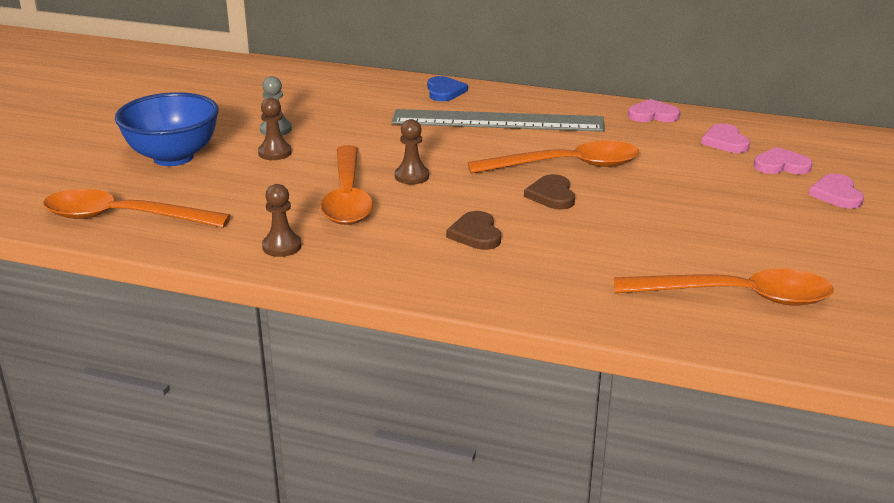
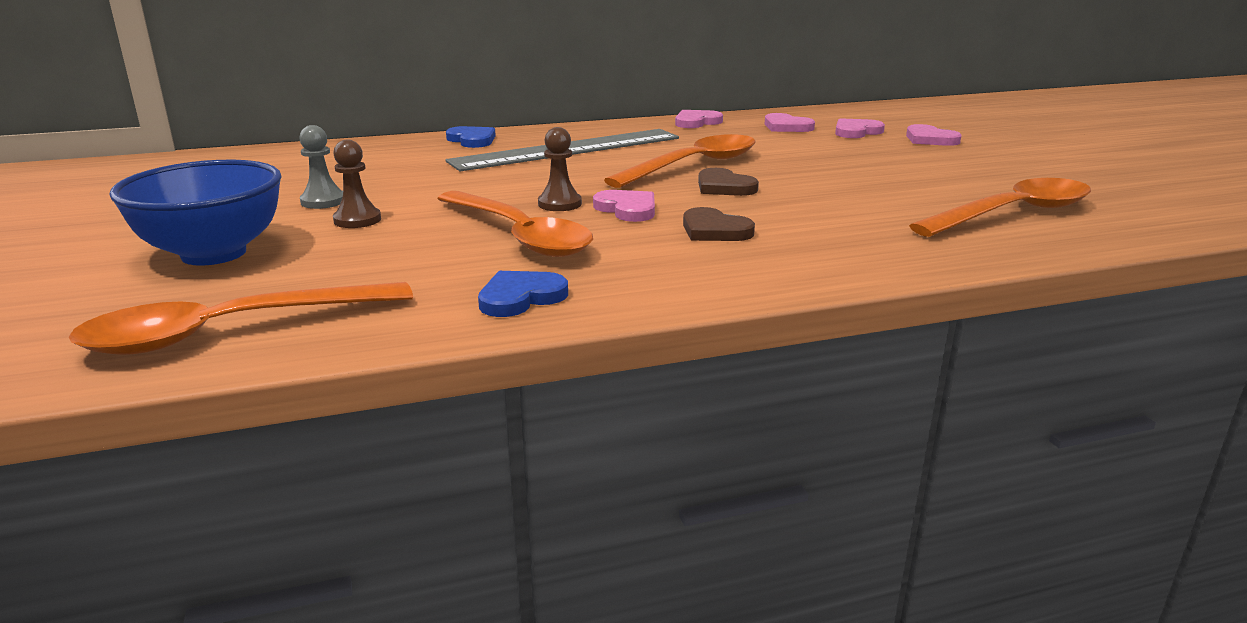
camera: 35 degrees left, 5 degrees down
brown pawn [262,184,302,257] -> blue heart [478,271,568,317]
none -> pink heart [593,190,655,222]

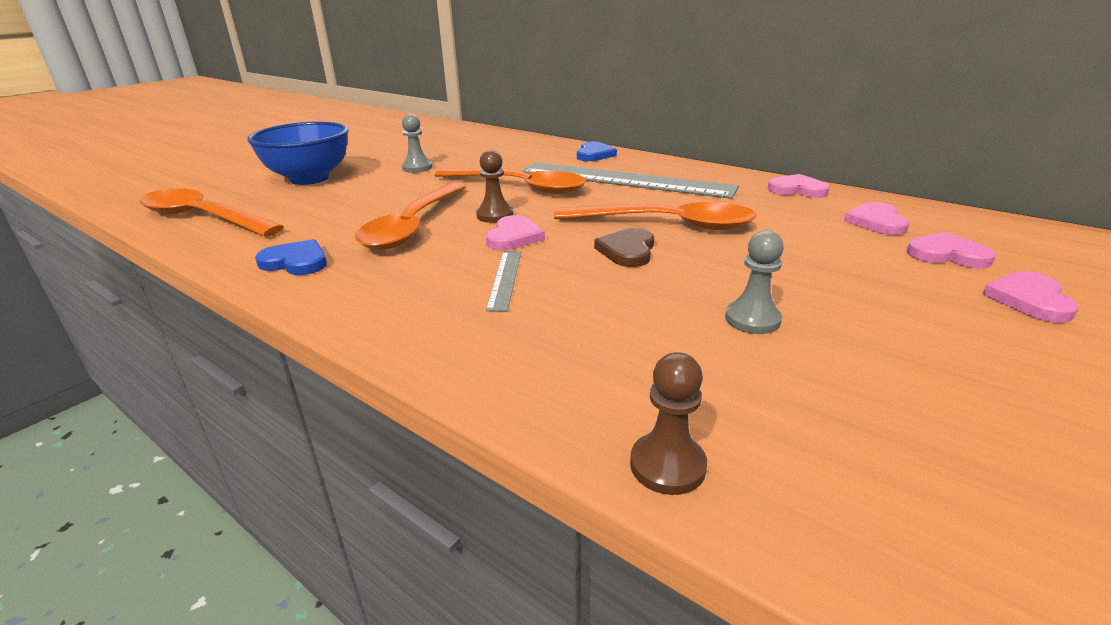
camera: 55 degrees right, 5 degrees up
brown pawn [333,139,381,228] -> brown pawn moved to [630,352,707,495]
brown heart [683,207,755,241] -> grey ruler [486,252,521,311]
orange spoon [909,178,1091,237] -> orange spoon moved to [434,168,586,194]
none -> grey pawn [725,230,784,334]

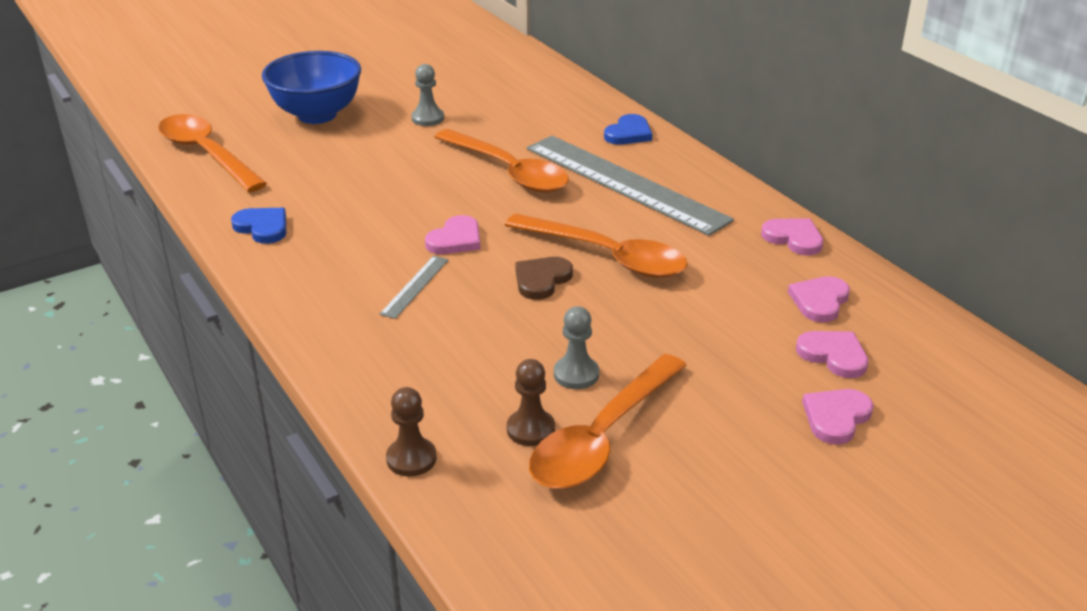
camera: 20 degrees right, 5 degrees up
orange spoon [355,182,466,250] -> orange spoon moved to [529,354,687,489]
brown pawn [476,150,514,223] -> brown pawn moved to [507,359,555,446]

